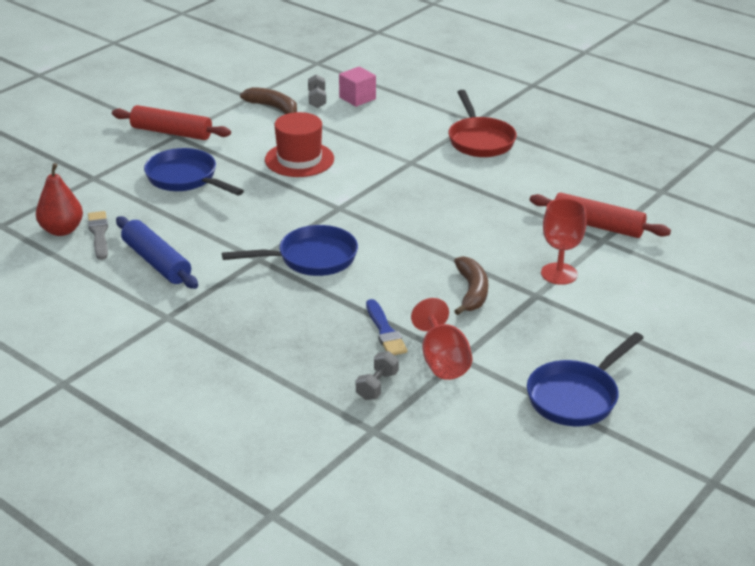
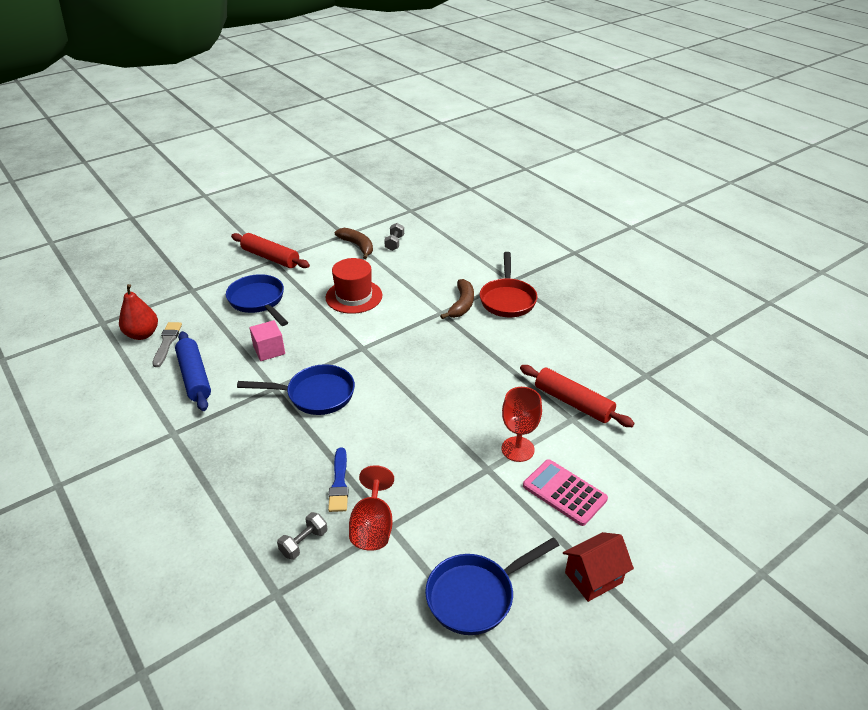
camera: 15 degrees right, 5 degrees up
pink cube [339,67,376,107] -> pink cube moved to [249,320,285,361]
brown banana [454,256,488,315] -> brown banana moved to [440,279,474,319]
none -> pink calculator [523,459,608,526]
none -> red house [563,532,634,602]

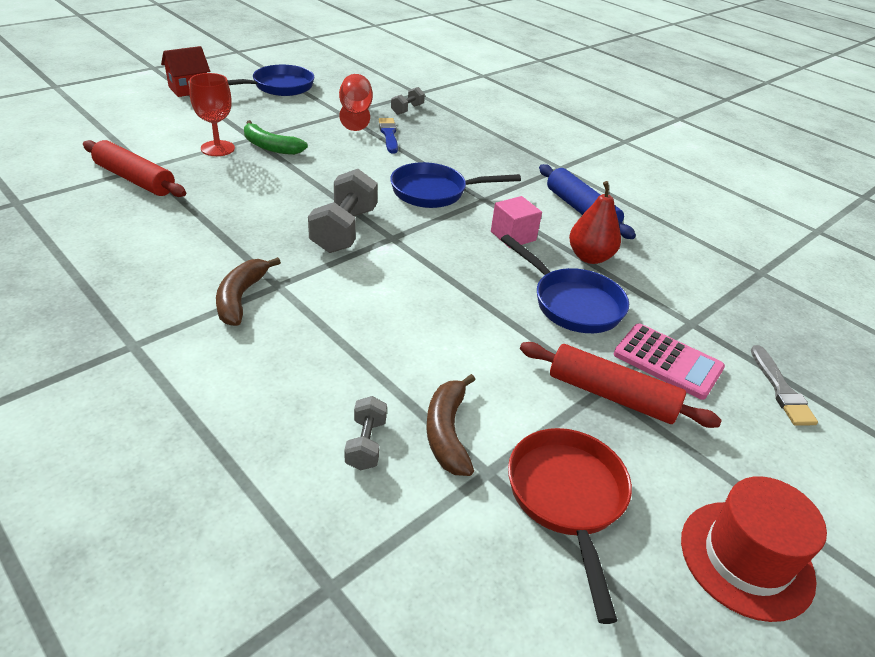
camera: 170 degrees right, 0 degrees up
red pear [119,284,158,340] -> red pear moved to [569,181,621,264]
grey brush [152,322,182,367] -> grey brush moved to [751,345,818,426]
red hat [325,258,383,314] -> red hat moved to [681,476,827,622]
brown banana [335,228,373,259] -> brown banana turned 45 degrees clockwise [426,374,475,476]
red pan [480,252,537,317] -> red pan moved to [508,428,632,624]
pink calculator [523,459,608,526] -> pink calculator moved to [614,323,725,400]
none -> green banana [244,120,308,155]
none -> grey dumbbell [308,169,378,253]

